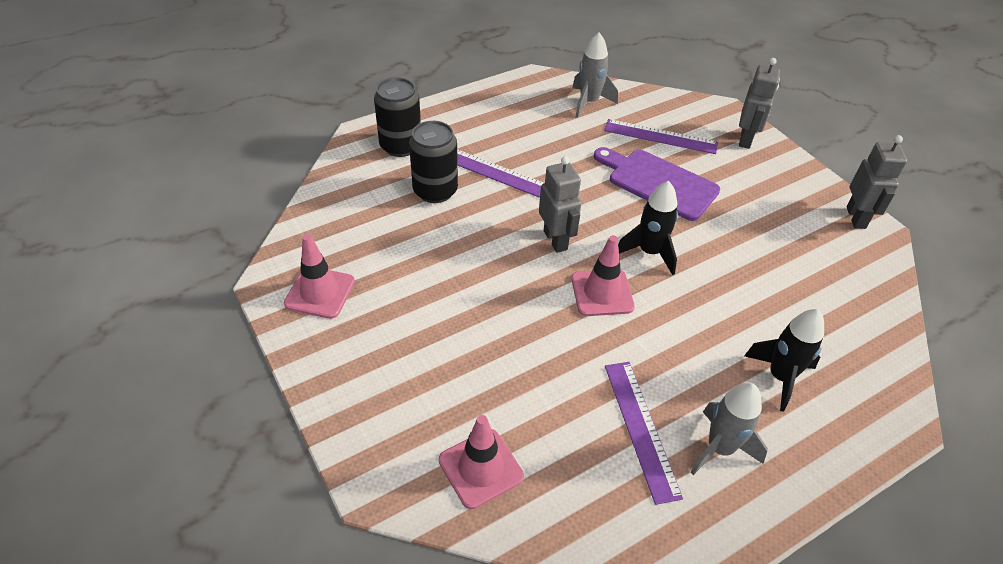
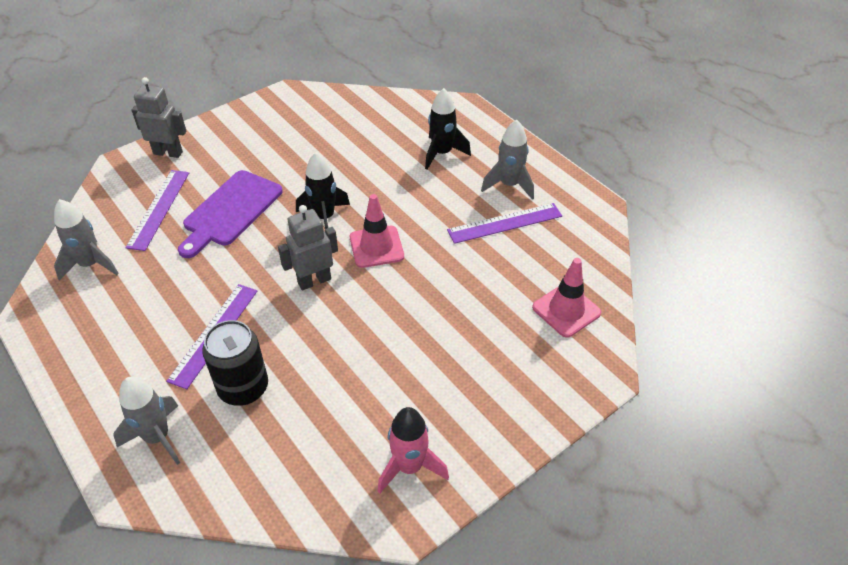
camera: 95 degrees left, 0 degrees up
pink traffic cone [284,234,355,319] -> pink rocket [378,407,449,494]
black can [374,77,421,157] -> grey rocket [114,377,180,465]
grey robot [846,135,907,229] -> none

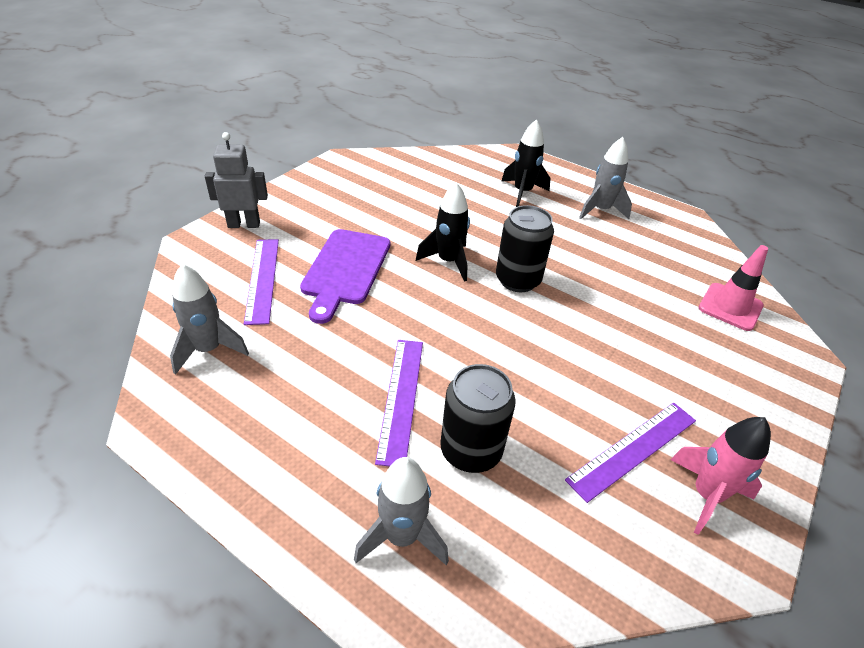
camera: 20 degrees left, 5 degrees down
grey robot [278,205,338,290] -> none
pink traffic cone [350,194,404,268] -> black can [496,205,554,292]
purple ruler [447,203,562,244] -> purple ruler moved to [565,403,696,503]

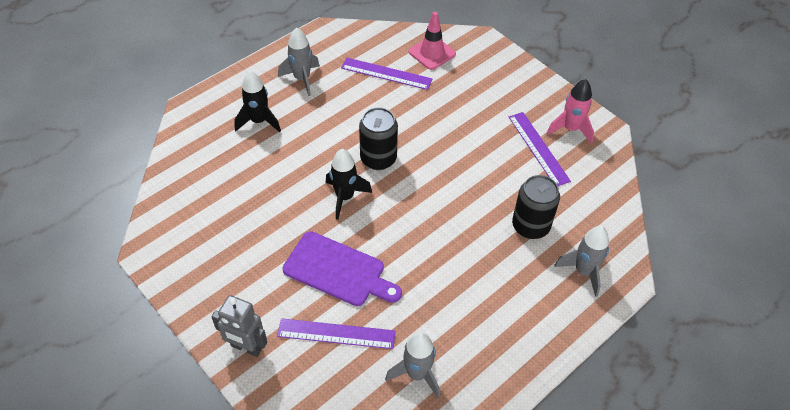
camera: 75 degrees left, 10 degrees up
grey robot [205,132,268,228] -> grey robot turned 75 degrees counterclockwise [211,295,267,357]
purple ruler [375,340,423,466] -> purple ruler moved to [341,58,432,90]

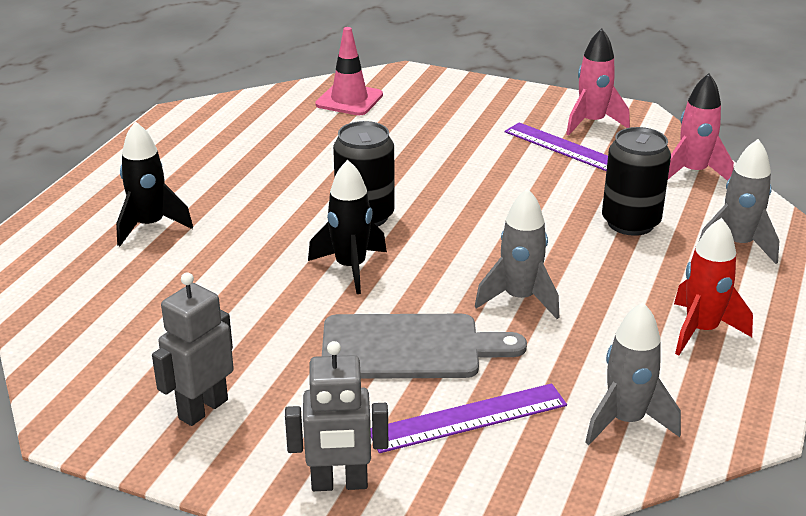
camera: 25 degrees left, 20 degrees down
grey rocket [278,28,320,96] -> grey rocket moved to [475,188,559,319]
purple cutting board [283,231,402,306] -> grey cutting board [322,314,527,379]
purple ruler [341,58,432,90] -> none
none -> grey robot [152,272,234,426]
none -> pink rocket [668,73,734,181]
none -> red rocket [674,218,753,355]

